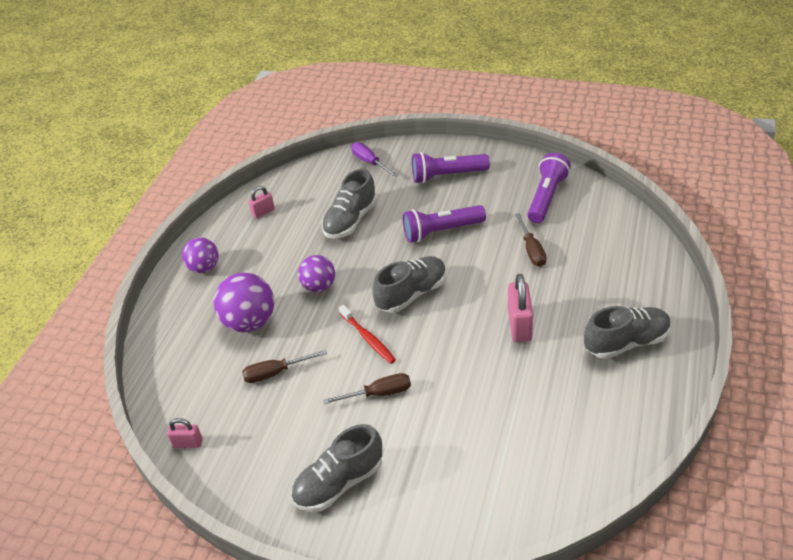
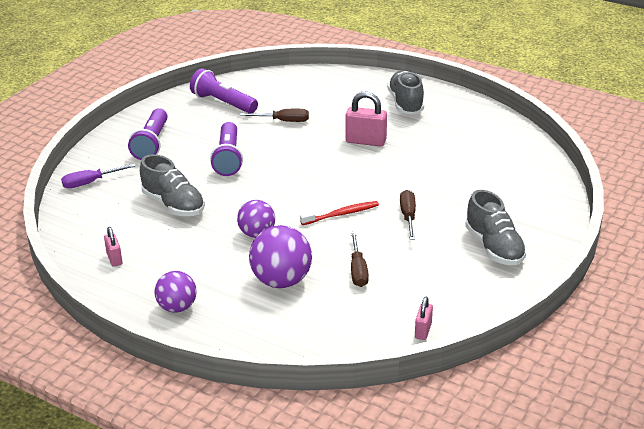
camera: 80 degrees left, 10 degrees down
grey shoe [373,256,446,313] -> none

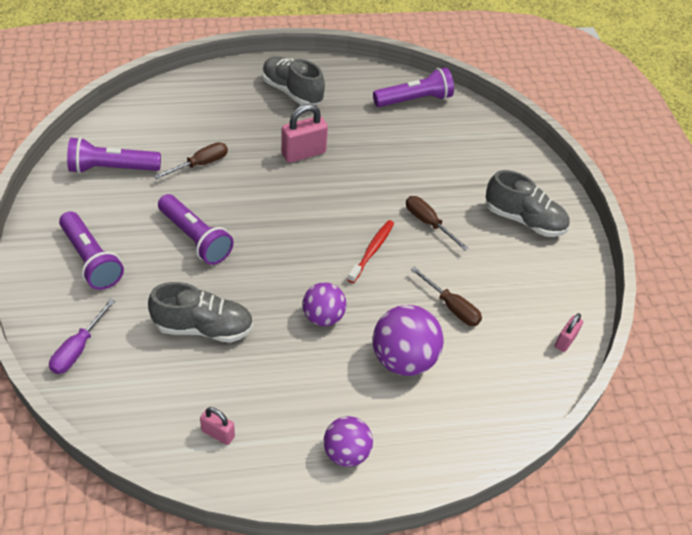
camera: 45 degrees left, 15 degrees up
pink padlock [415,297,433,340] -> pink padlock turned 60 degrees clockwise [555,313,583,352]
none -> purple flashlight [373,67,454,107]

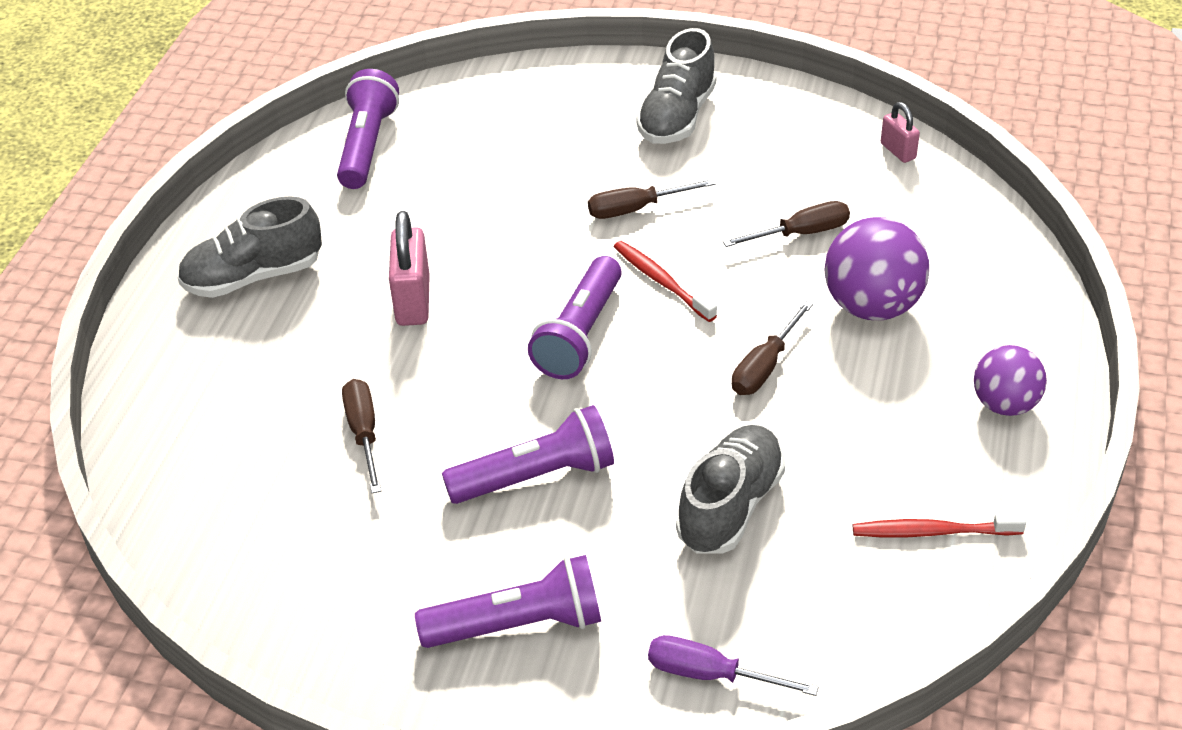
camera: 60 degrees left, 5 degrees down
purple screwdriver [49,299,115,374] -> purple screwdriver turned 150 degrees clockwise [648,635,818,696]
purple flashlight [67,137,161,174] -> purple flashlight moved to [528,256,622,379]
pink padlock [200,407,235,445] -> red toothbrush [853,514,1026,537]
purple ball [303,282,346,326] -> brown screwdriver [732,301,813,395]
grey shoe [486,170,570,237] -> grey shoe turned 150 degrees clockwise [636,28,716,144]

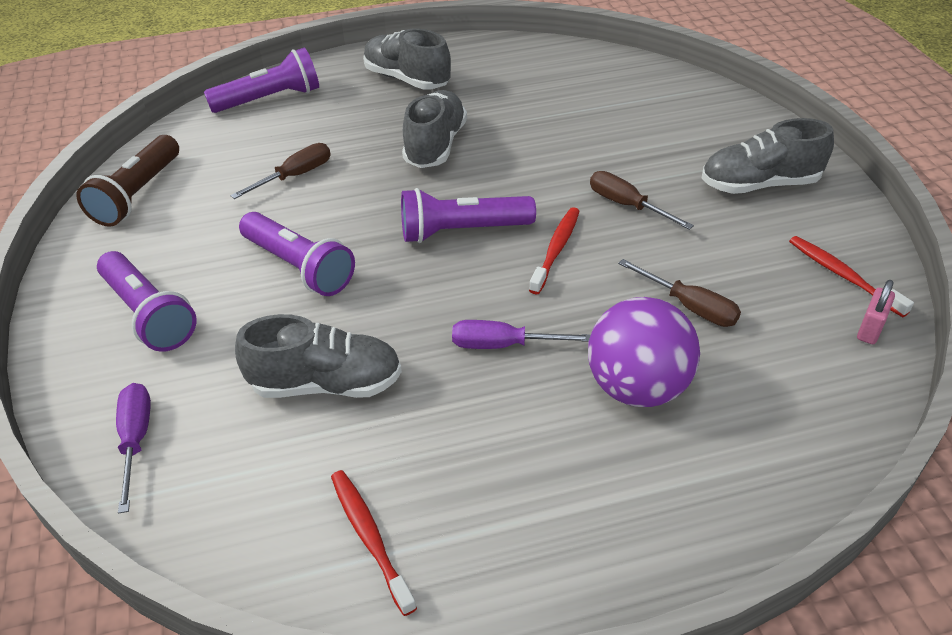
camera: 60 degrees right, 0 degrees up
purple flashlight [337,69,399,189] -> purple flashlight moved to [204,48,319,113]
pink padlock [389,211,430,326] -> grey shoe [402,90,467,168]
brown screwdriver [732,301,813,395] -> purple screwdriver [452,320,591,349]
purple ball [974,345,1047,416] -> none
none -> brown flashlight [77,135,179,227]
none -> red toothbrush [789,236,914,317]

